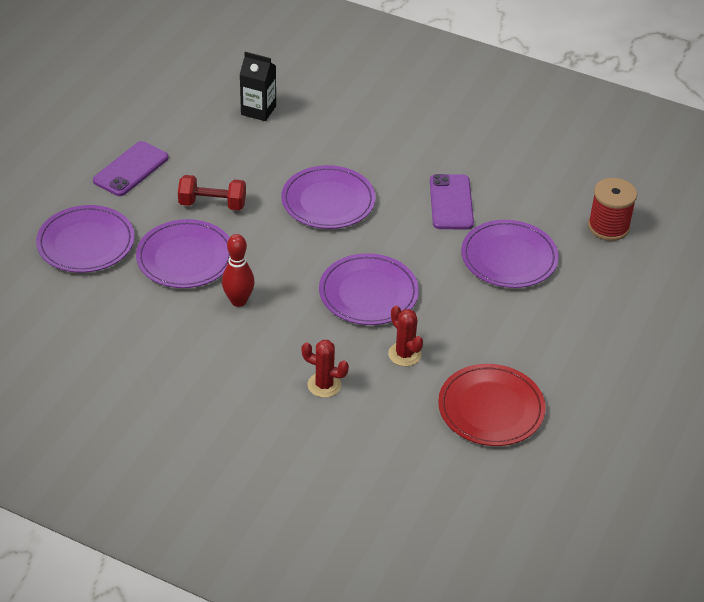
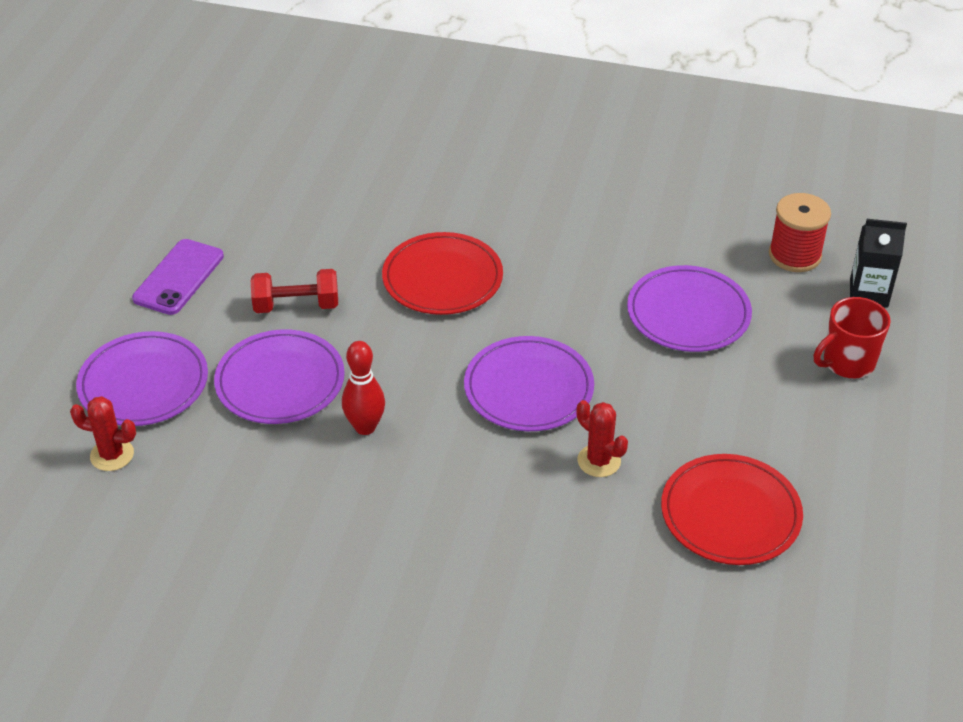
camera: 10 degrees left, 0 degrees up
black carton [239,52,276,121] -> black carton moved to [850,219,907,308]
purple plate [281,165,376,229] -> red plate [382,232,503,315]
red cactus [301,340,349,398] -> red cactus moved to [70,396,136,471]
purple phone [430,174,474,230] -> none
none -> red mug [814,297,891,378]

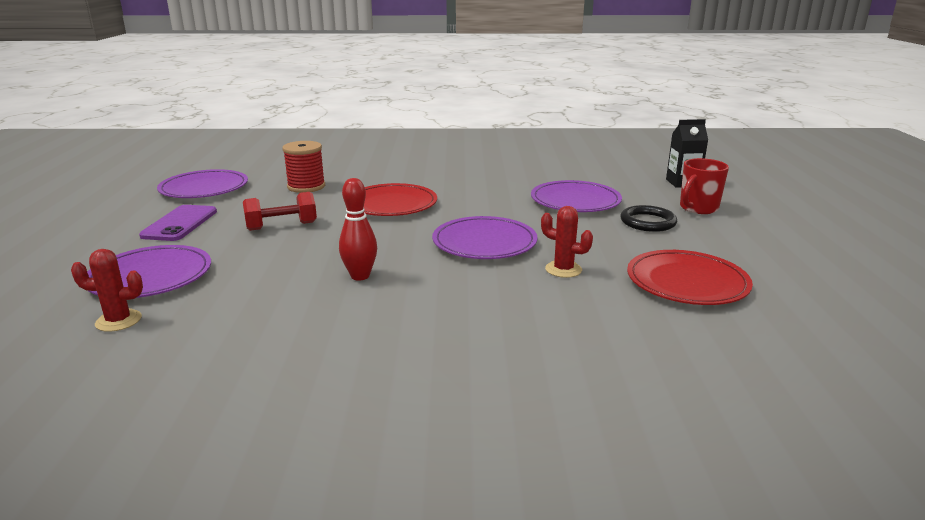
camera: 15 degrees left, 20 degrees down
purple plate [214,330,345,424] -> purple plate moved to [157,169,248,198]
red spool [769,193,831,272] -> red spool moved to [282,141,325,193]
none -> black ring [620,205,677,232]

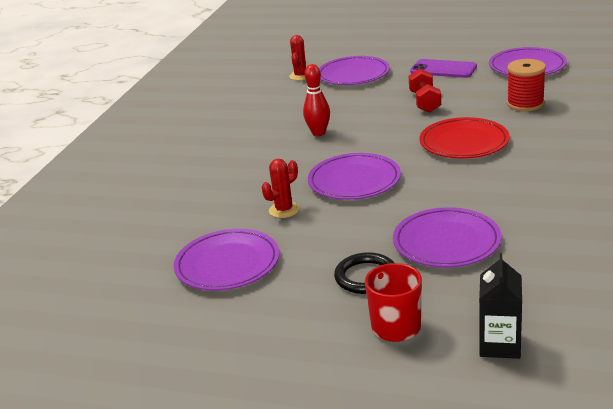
camera: 110 degrees right, 5 degrees up
red plate [627,250,753,305] -> purple plate [174,229,279,291]

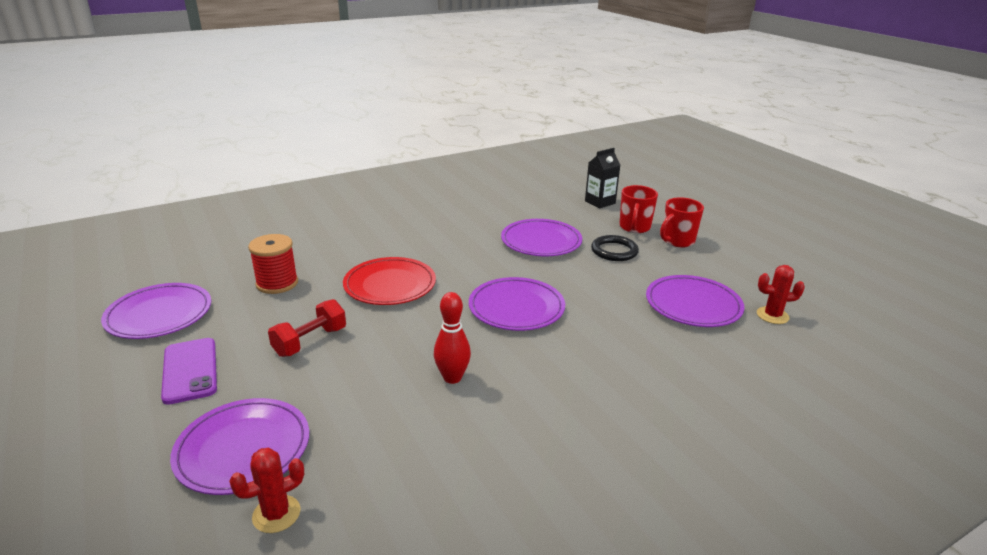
camera: 140 degrees left, 0 degrees up
red cactus [262,159,300,218] -> red cactus moved to [757,265,805,324]
none -> red mug [660,197,704,247]

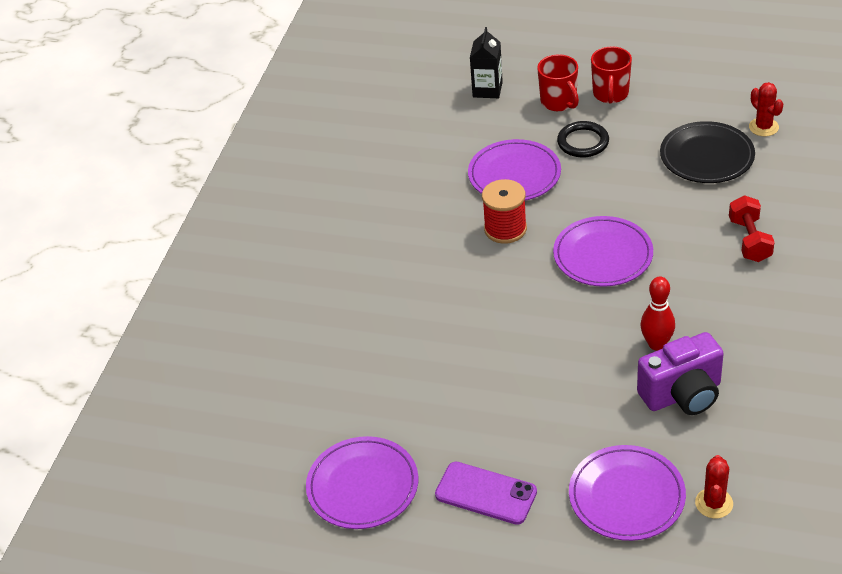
camera: 40 degrees left, 15 degrees up
red spool [248,234,298,294] -> red spool moved to [482,179,527,244]
red dumbbell [268,299,346,357] -> red dumbbell moved to [729,195,775,262]
red plate [343,257,436,305] -> none
purple plate [646,275,745,327] -> black plate [660,121,755,183]
red cactus [757,265,805,324] -> red cactus turned 75 degrees counterclockwise [749,82,783,136]
none -> purple camera [637,332,724,415]

